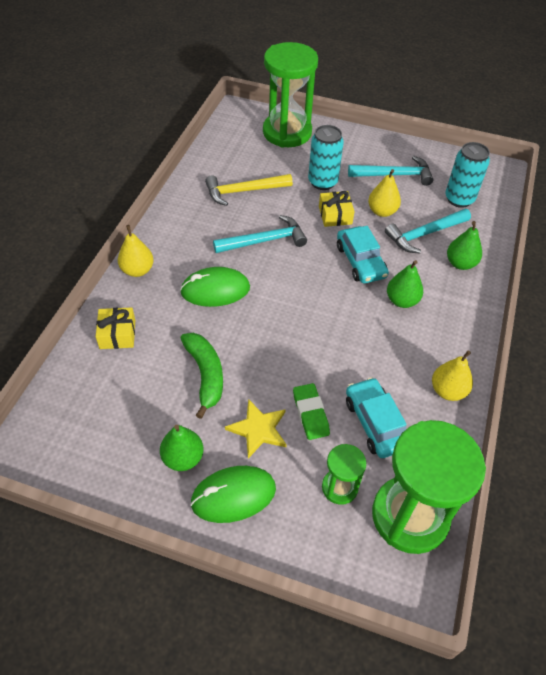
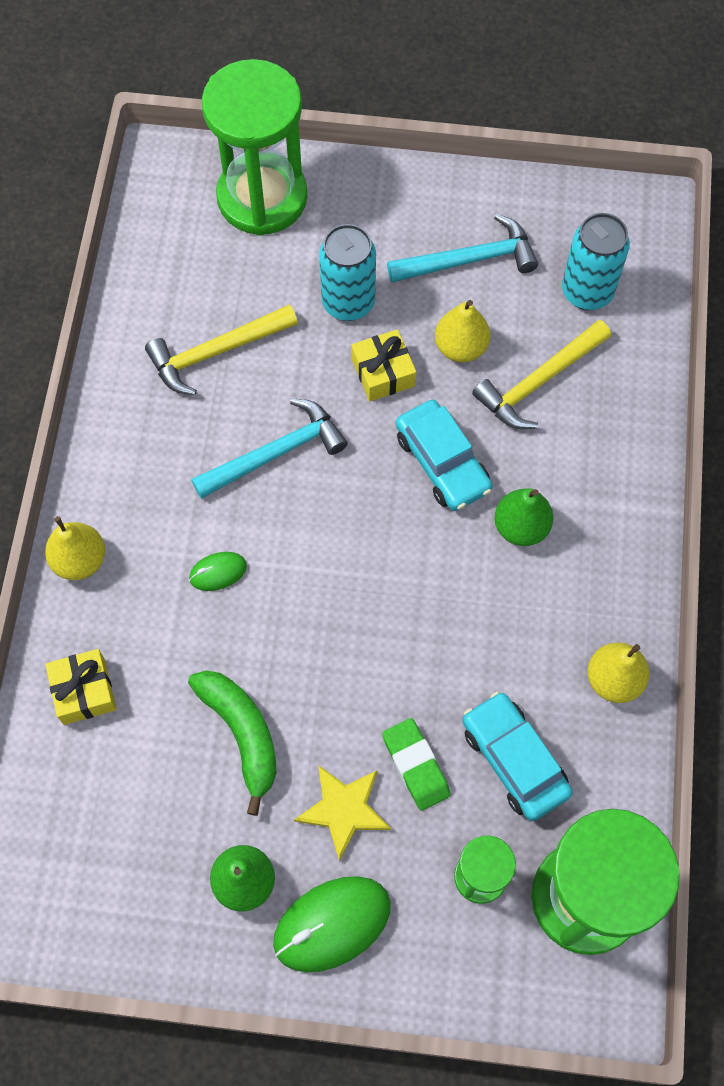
camera: 10 degrees left, 15 degrees up
green mouse [180,267,250,307] -> green mouse [189,552,247,591], size x0.52
turquoise hammer [385,209,471,253] -> yellow hammer [472,320,611,429]
green pear [447,221,482,270] -> none

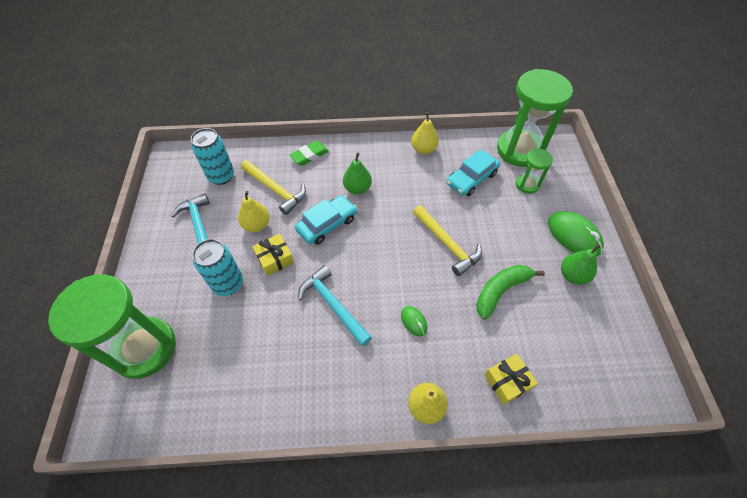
camera: 100 degrees left, 10 degrees down
yellow hammer [145,304,298,395] -> yellow hammer moved to [413,205,482,276]
yellow star [294,765,391,861] -> none
green eraser [382,718,451,811] -> green eraser moved to [289,141,329,166]

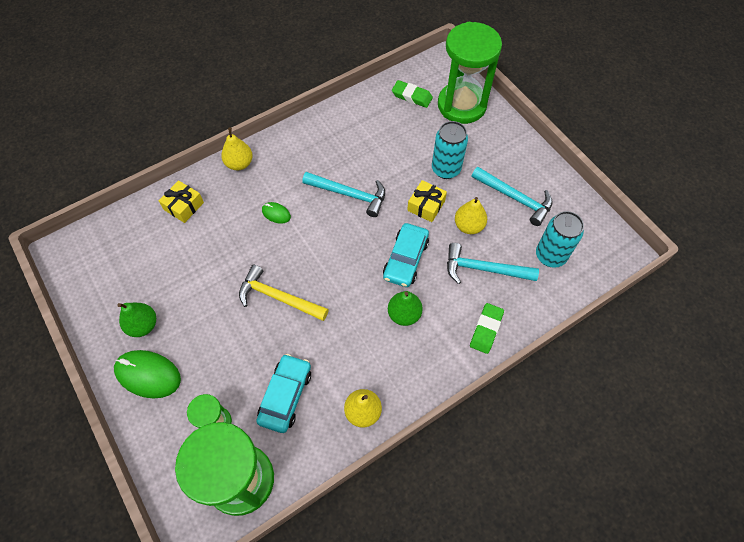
camera: 150 degrees right, 5 degrees up
yellow hammer [241,160,306,215] -> turquoise hammer [447,243,539,284]
green banana [476,265,545,319] -> none
none -> green eraser [392,80,433,108]

